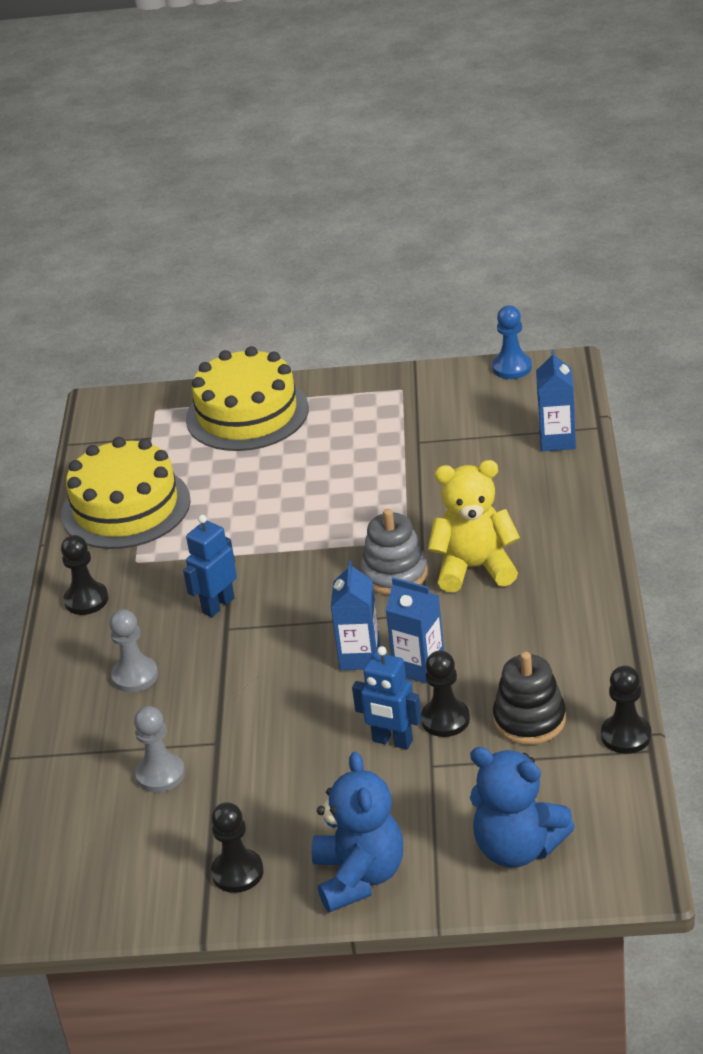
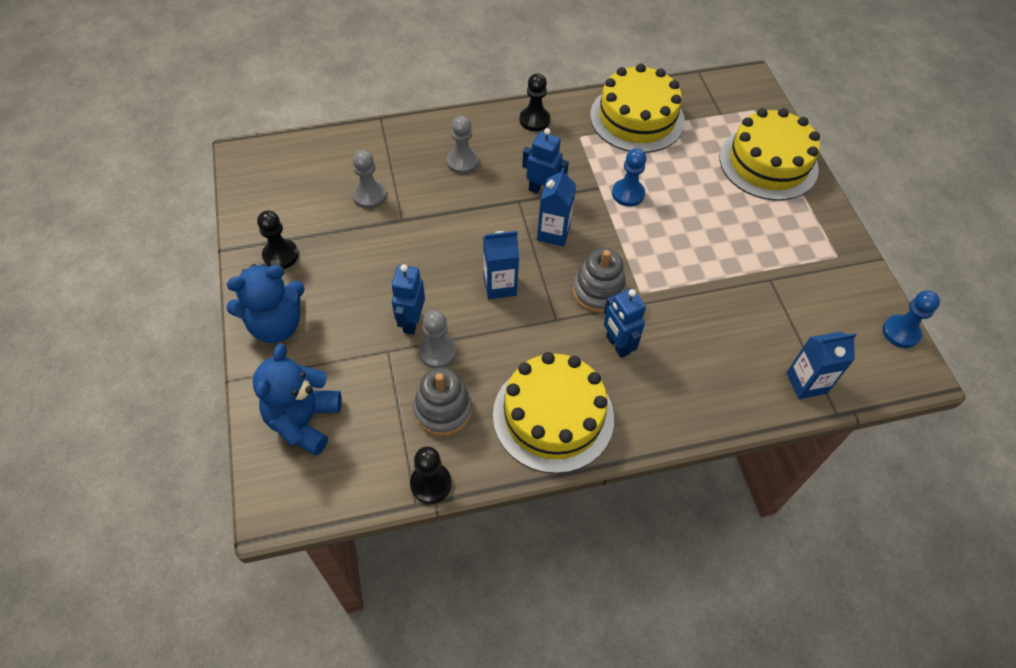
camera: 70 degrees right, 20 degrees up
blue carton [386,577,444,684] -> blue carton moved to [537,167,576,247]
black pawn [421,651,470,737] -> grey pawn [419,310,456,368]
yellow teddy bear [428,460,520,593] -> blue robot [604,288,646,358]
black stacking toy [493,652,566,745] -> grey stacking toy [413,367,472,436]
none -> yellow cake [493,352,614,474]
none -> blue pawn [612,148,646,207]

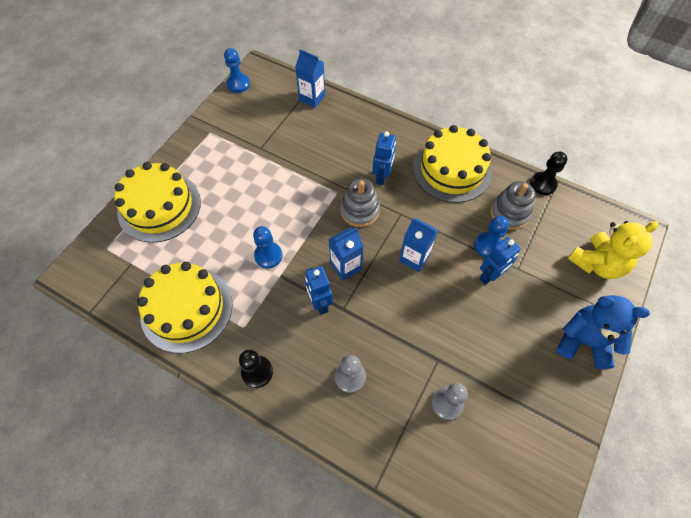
camera: 135 degrees left, 5 degrees up
blue teddy bear [253,344,342,456] -> yellow teddy bear [568,221,659,279]
black pawn [257,211,299,269] -> none
grey pawn [419,310,456,368] -> blue pawn [474,216,509,258]

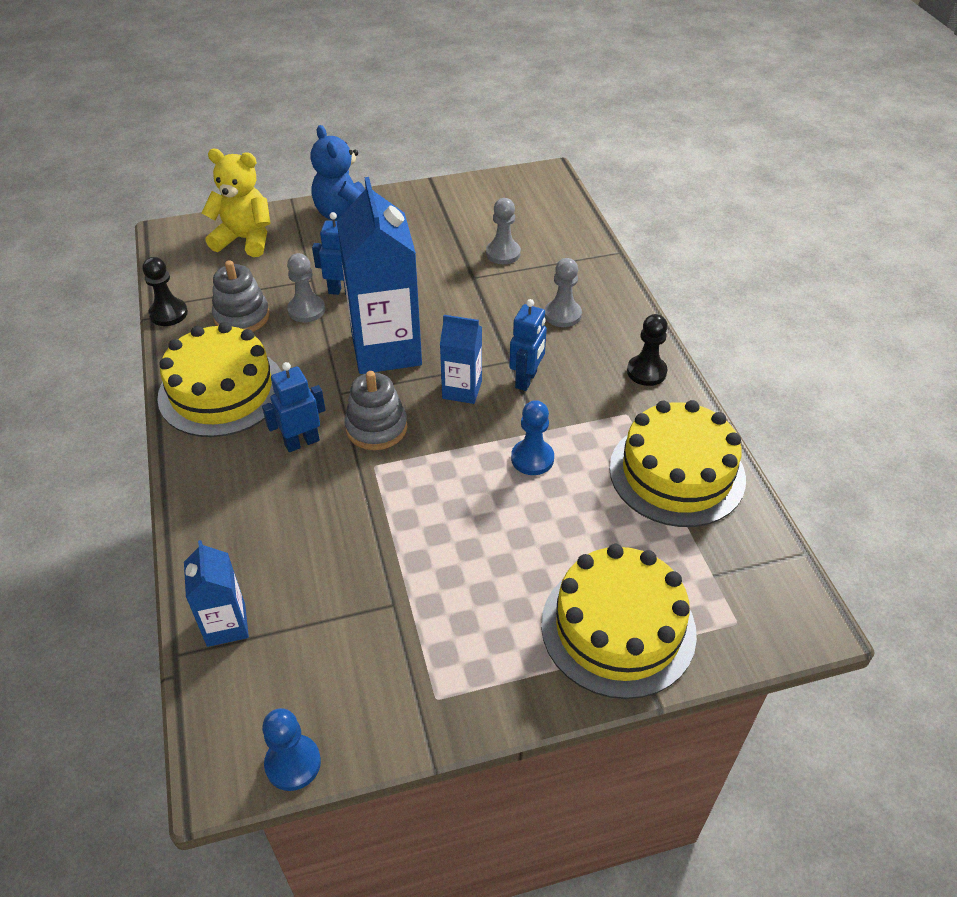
camera: 135 degrees left, 15 degrees down
blue carton [399,218,439,272] -> blue carton [337,177,422,374], size x1.96
blue pawn [474,216,509,258] -> grey pawn [287,253,325,323]

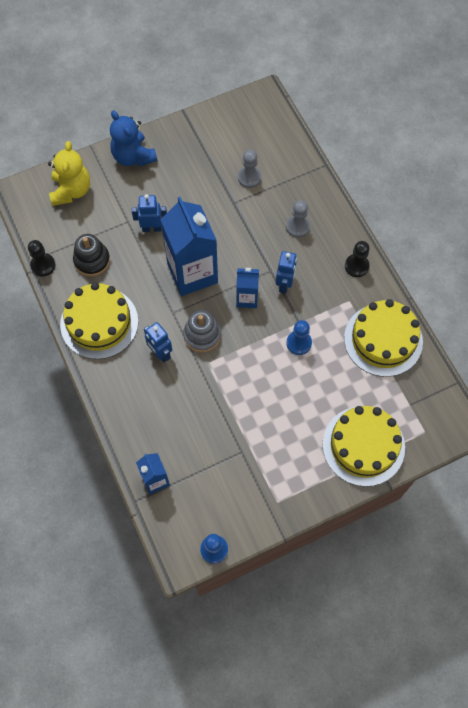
camera: 10 degrees left, 20 degrees up
yellow teddy bear [202,149,270,257] -> yellow teddy bear turned 90 degrees clockwise [48,141,90,206]
grey stacking toy [212,260,270,332] -> black stacking toy [73,234,110,277]
blue robot [262,362,325,452] -> blue robot turned 90 degrees counterclockwise [144,322,172,362]
grey pawn [287,253,325,323] -> none

